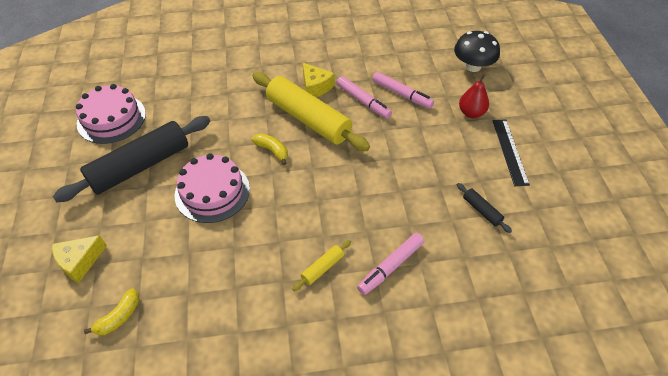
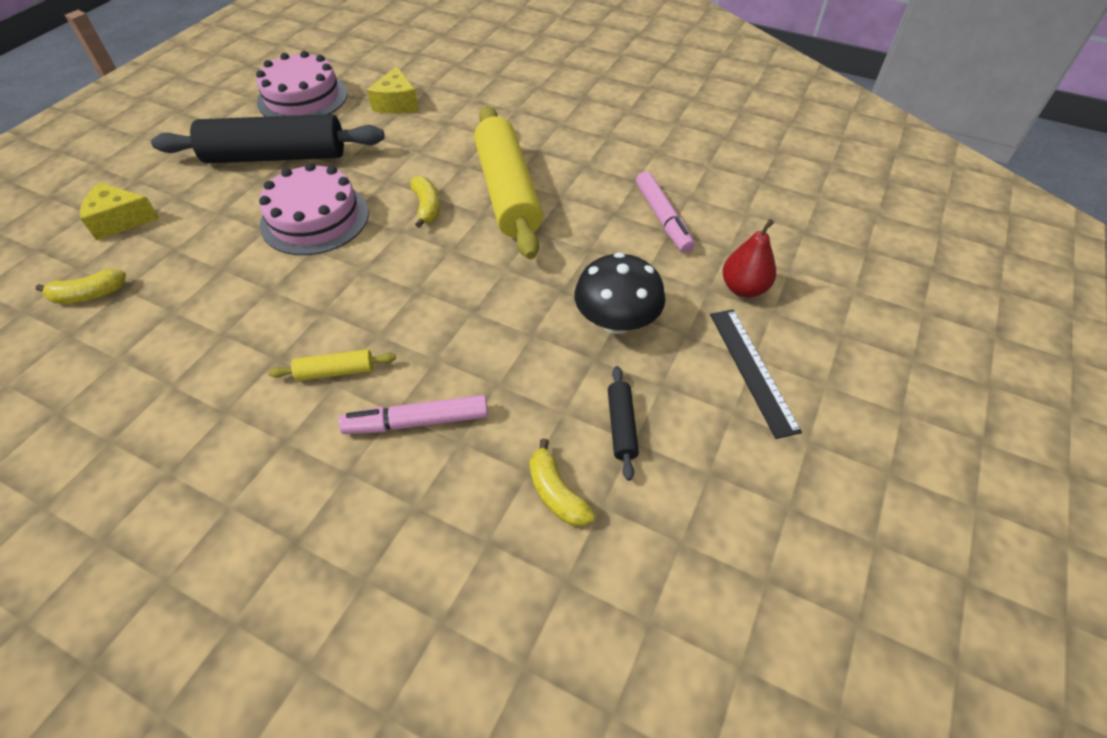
camera: 35 degrees right, 0 degrees up
yellow cheese [303,63,335,97] -> yellow cheese moved to [367,66,419,114]
pink marker [337,76,392,119] -> none
black mushroom [454,31,500,72] -> black mushroom moved to [574,252,666,334]
black ruler [492,119,530,186] -> black ruler turned 45 degrees counterclockwise [710,309,802,439]
none -> yellow banana [530,438,595,527]

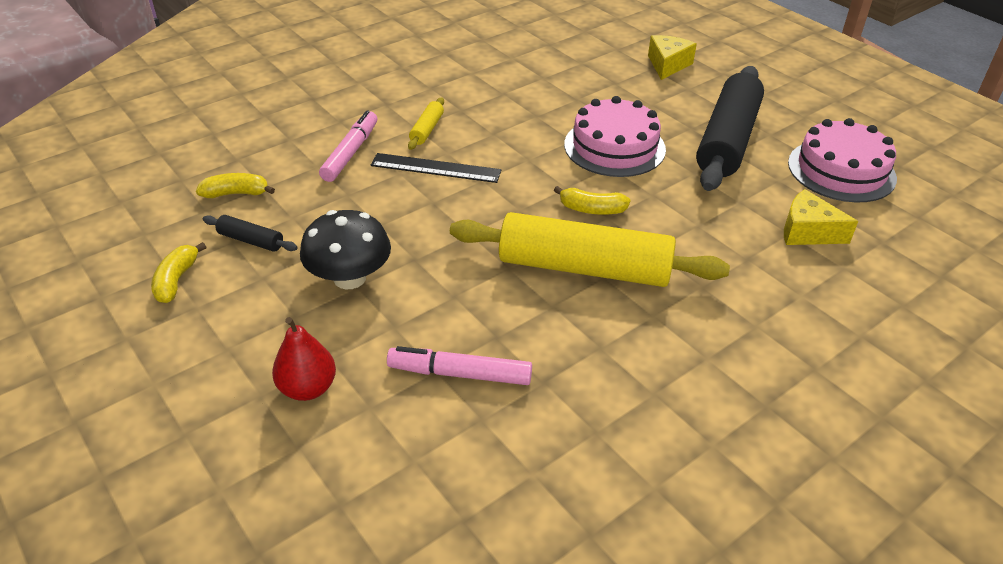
camera: 115 degrees right, 10 degrees down
yellow banana [35,269,126,304] -> yellow banana moved to [151,242,206,303]
black ruler [710,309,802,439] -> black ruler moved to [371,153,502,183]

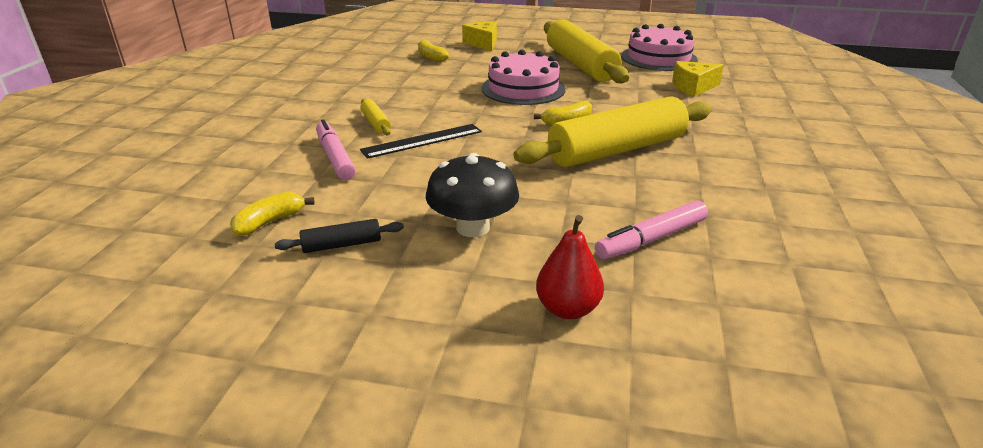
camera: 40 degrees left, 10 degrees down
yellow banana [151,242,206,303] -> yellow banana moved to [418,40,449,62]
black rolling pin [696,66,764,191] -> yellow rolling pin [544,19,629,84]

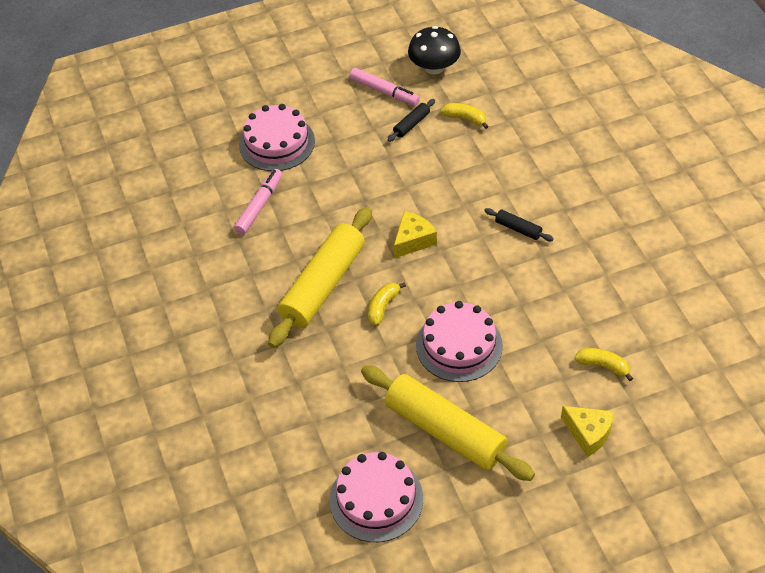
camera: 150 degrees right, 20 degrees up
yellow banana [230,192,315,236] -> yellow banana turned 75 degrees counterclockwise [441,103,489,129]
pink marker [316,119,356,180] -> pink marker moved to [350,68,420,106]
yellow rolling pin [360,99,391,135] -> black rolling pin [484,208,554,241]
black ruler [360,124,482,159] -> none
black mushroom [426,153,519,237] -> black mushroom moved to [408,26,461,75]
red pear [536,215,604,319] -> pink cake [239,104,315,171]
yellow cheese [672,61,724,97] -> yellow cheese moved to [394,211,437,258]

